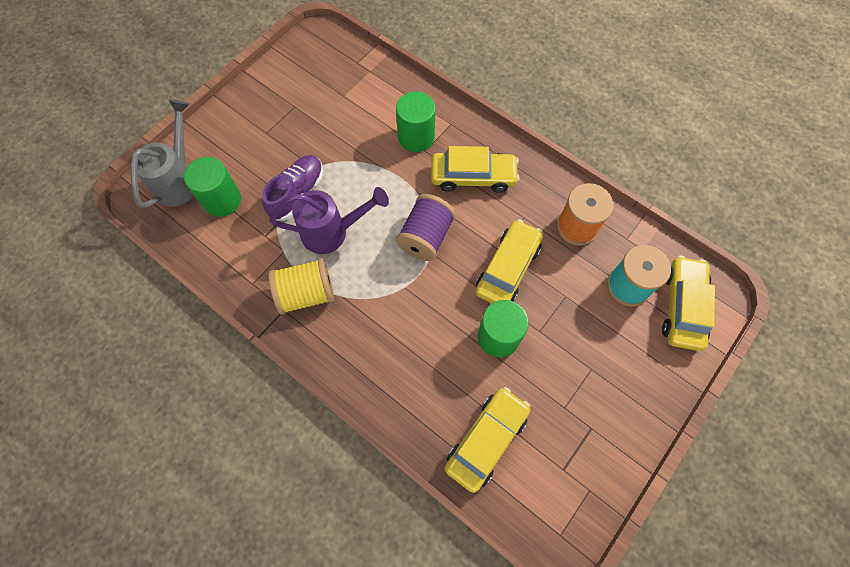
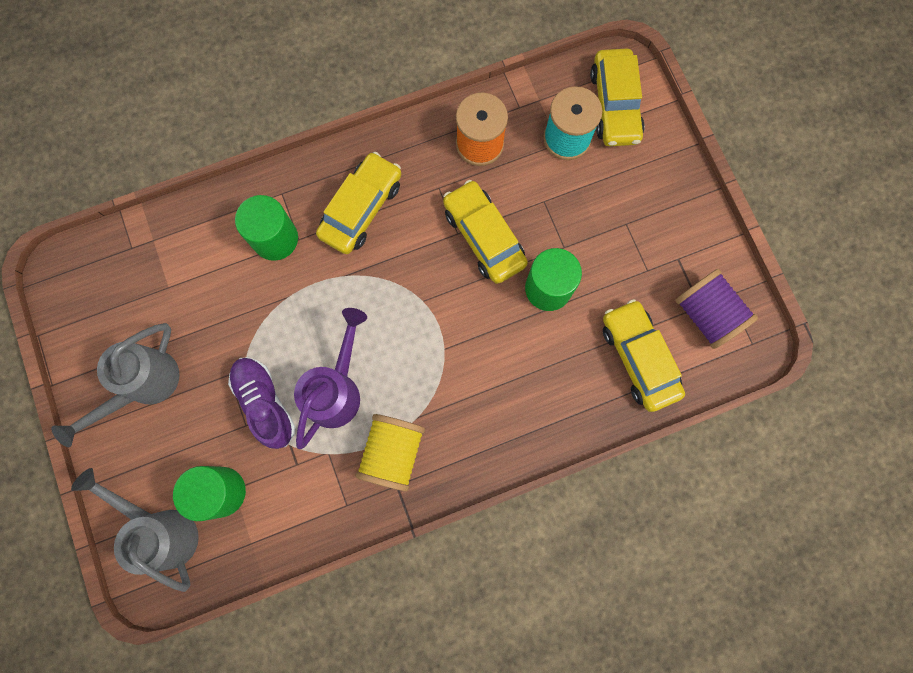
camera: 60 degrees left, 10 degrees up
purple spool [396,194,456,261] -> purple spool moved to [675,269,758,349]
yellow car [662,256,715,351] -> yellow car turned 135 degrees counterclockwise [590,49,645,146]
none -> grey watering can [51,323,180,447]

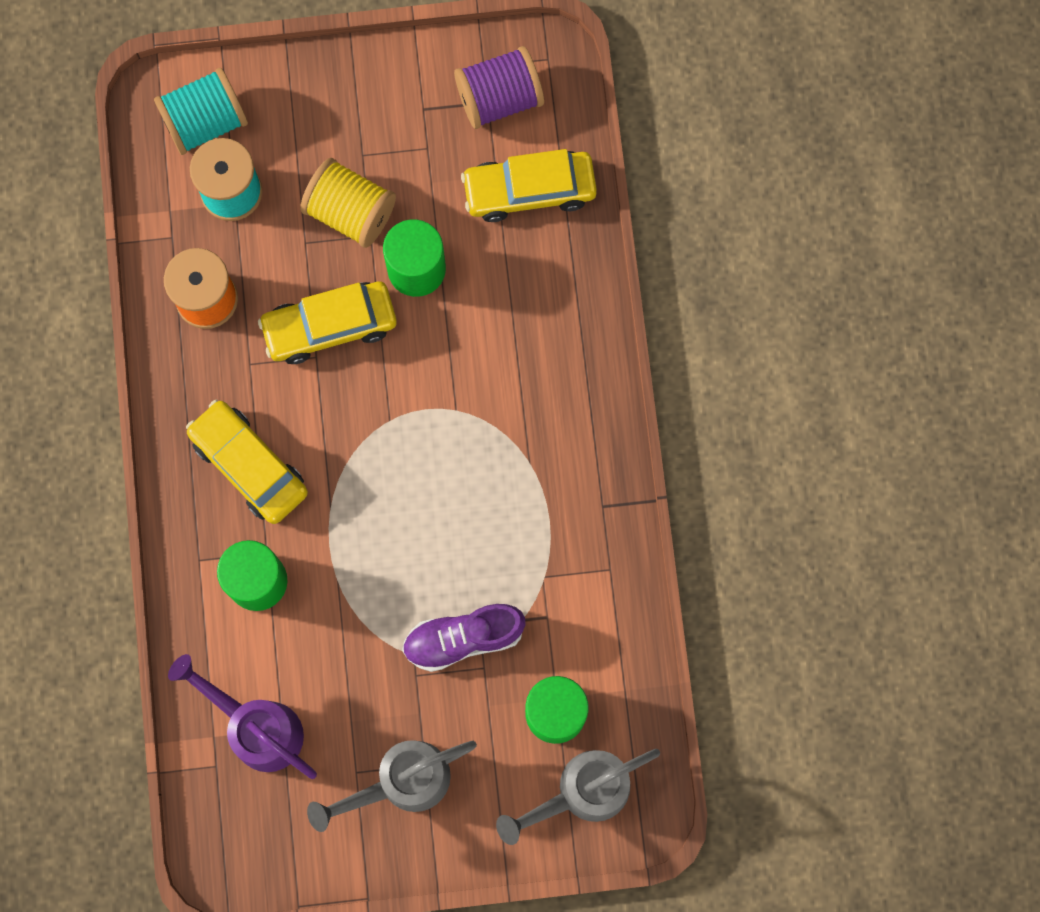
camera: 75 degrees left, 0 degrees up
grey watering can [51,323,180,447] -> grey watering can turned 105 degrees clockwise [307,740,477,832]
purple watering can [294,308,367,449] -> purple watering can moved to [168,654,317,779]
yellow spool [355,414,425,492] -> yellow spool moved to [300,158,396,248]
yellow car [590,49,645,146] -> turquoise spool [154,68,248,155]

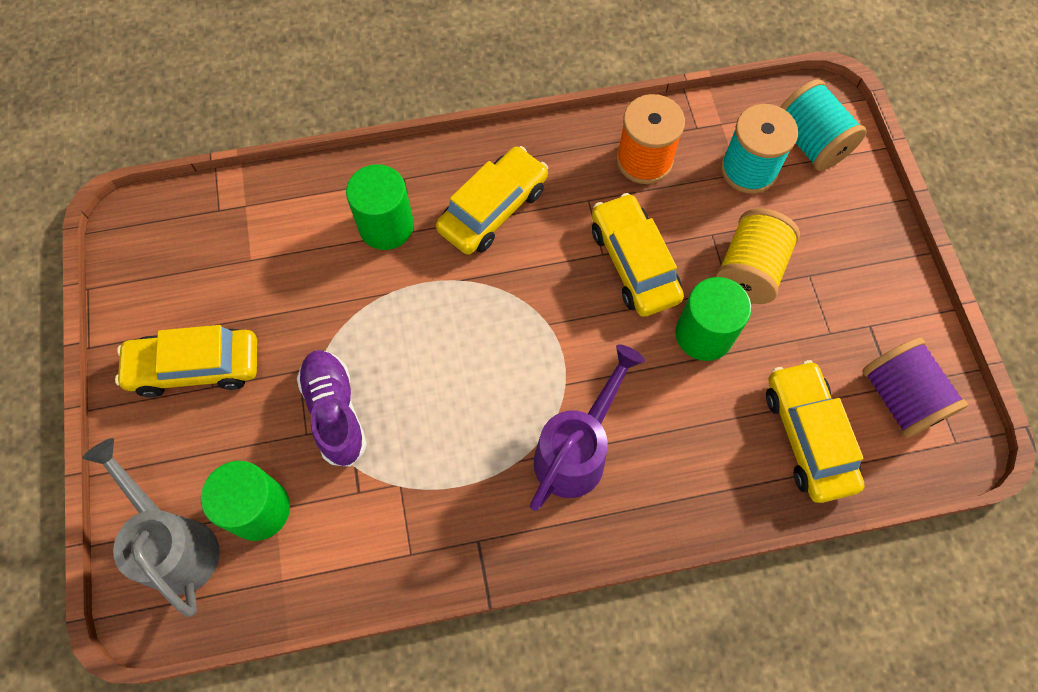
camera: 85 degrees right, 10 degrees down
purple watering can [168,654,317,779] -> purple watering can moved to [530,344,645,511]
grey watering can [307,740,477,832] -> yellow car [115,325,257,398]

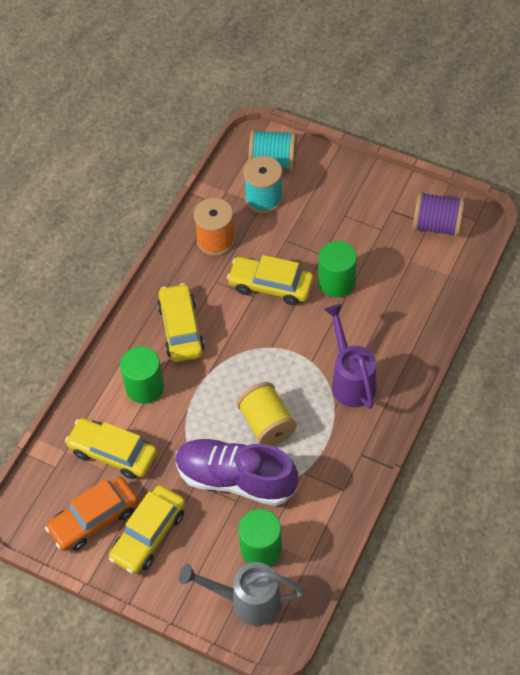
camera: 50 degrees left, 10 degrees down
purple shoe [297,350,367,467] -> purple shoe [176,439,298,506], size x1.53
yellow spool [716,208,800,304] -> yellow spool moved to [237,382,297,446]
yellow car [766,360,865,503] -> yellow car moved to [65,418,157,479]
none -> orange car [45,477,138,551]

